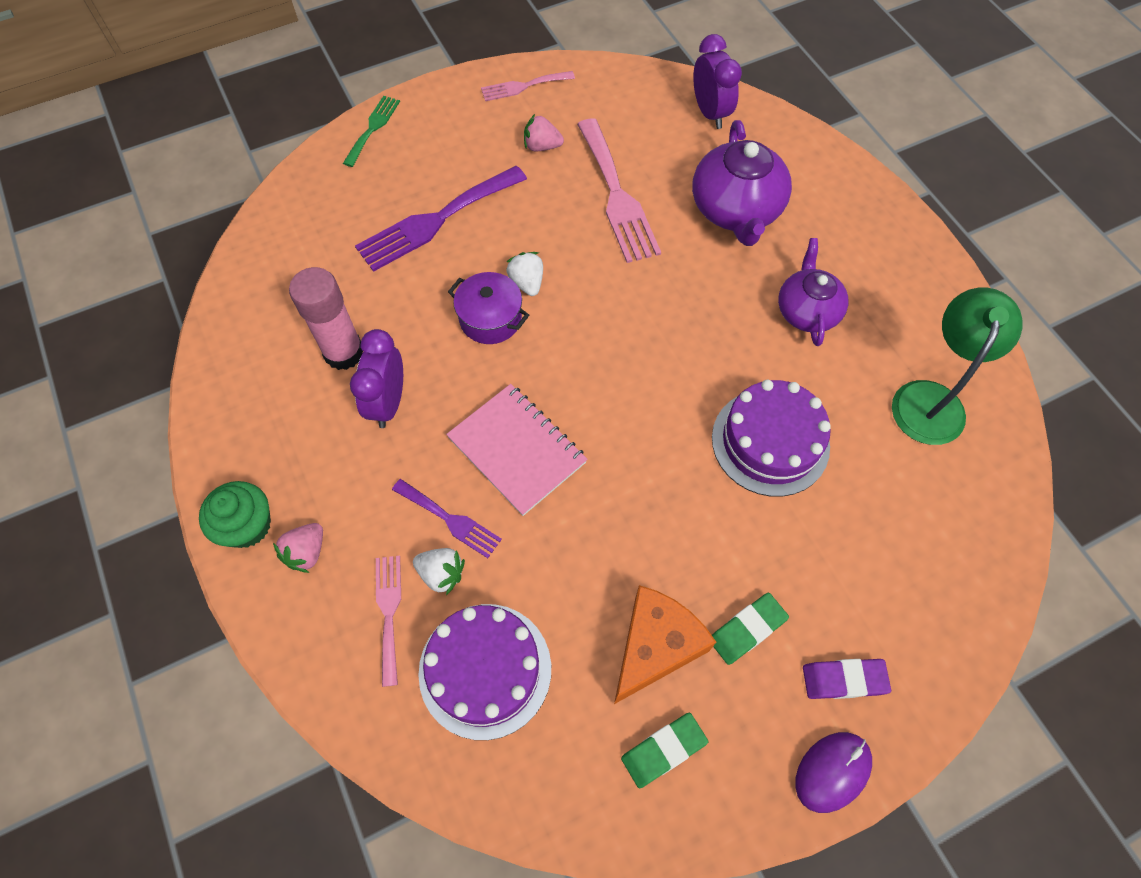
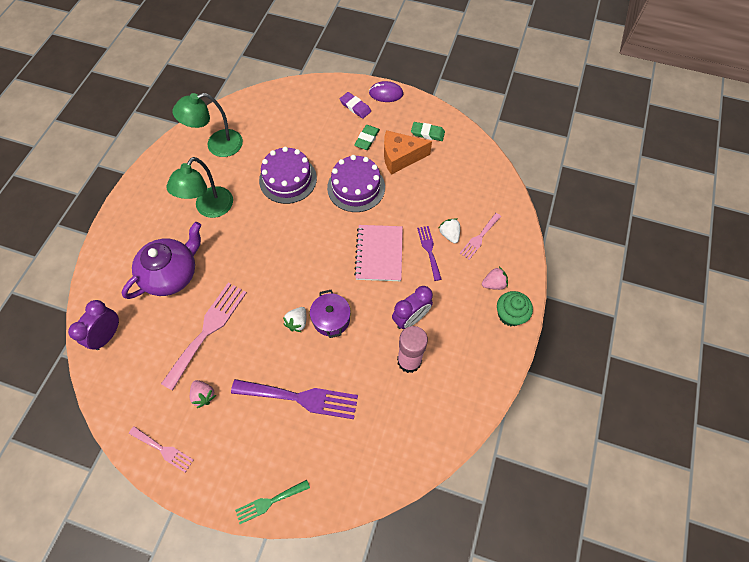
camera: 135 degrees left, 0 degrees up
purple cake [418,604,551,740] -> purple cake moved to [327,155,385,212]
green eraser [712,593,789,665] -> green eraser turned 75 degrees counterclockwise [354,125,380,150]
purple teapot [778,238,848,346] -> green lamp [166,157,233,218]

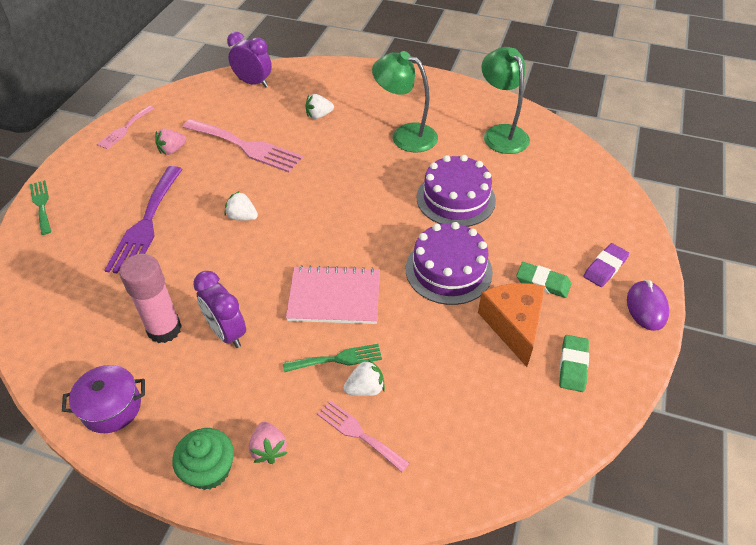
camera: 90 degrees right, 15 degrees down
purple teapot [122,222,201,299] -> white strawberry [305,94,334,119]
purple pot [310,290,351,338] -> purple pot moved to [62,365,145,433]
purple fork [417,226,442,281] -> green fork [283,344,382,372]

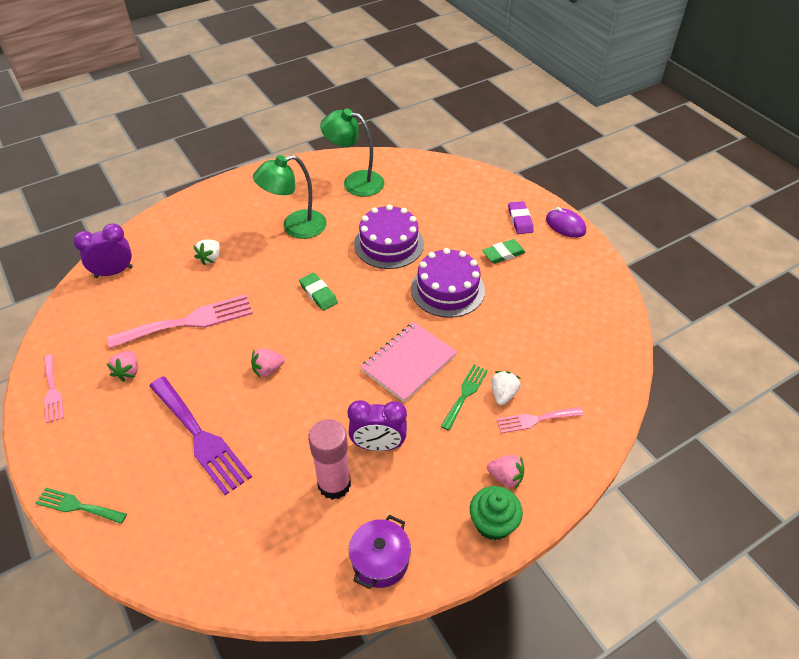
camera: 50 degrees left, 0 degrees up
white strawberry [224,191,258,221] -> pink strawberry [251,348,285,377]
orange cheese [478,283,545,367] -> none
green eraser [559,335,589,392] -> green eraser moved to [299,273,338,311]

